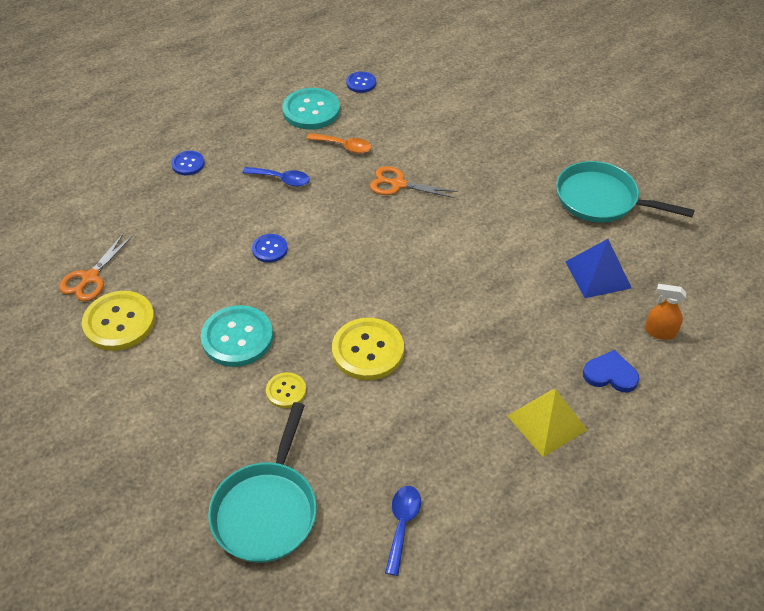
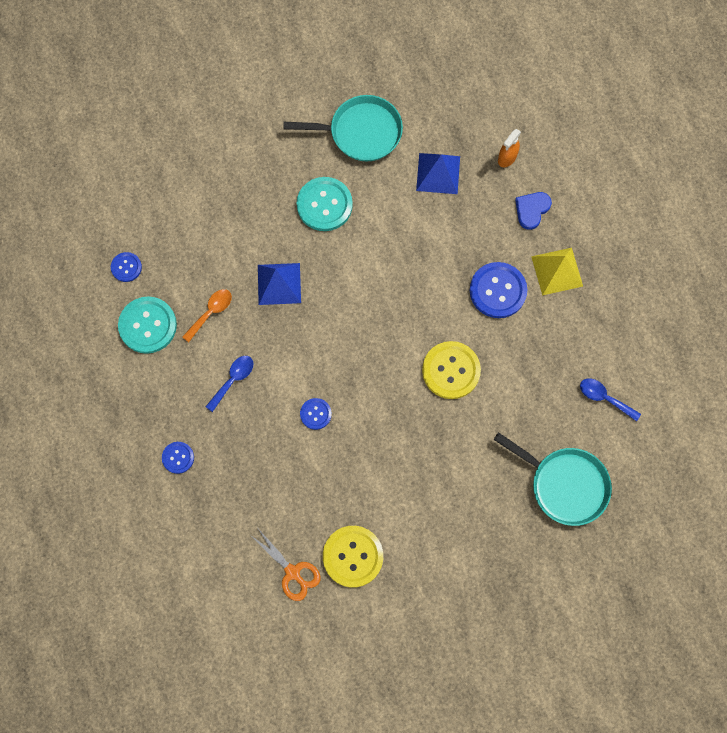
camera: 70 degrees left, 25 degrees up
turquoise button [201,305,273,367] -> turquoise button moved to [297,177,353,231]
yellow button [266,372,306,408] -> none
orange scissors [370,166,457,198] -> blue pyramid [258,263,301,305]
turquoise pan [556,161,695,223] -> turquoise pan turned 135 degrees counterclockwise [283,95,403,161]
none -> blue button [470,262,527,318]

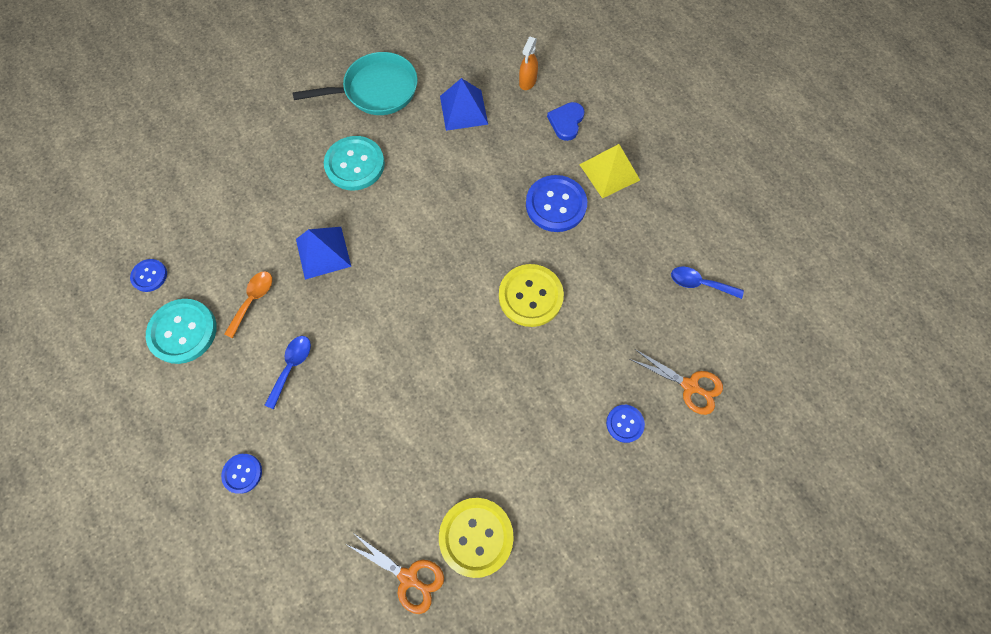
camera: 15 degrees left, 5 degrees down
blue button [300,398,332,430] -> blue button moved to [606,405,645,443]
turquoise pan [494,432,612,526] -> orange scissors [630,349,723,415]

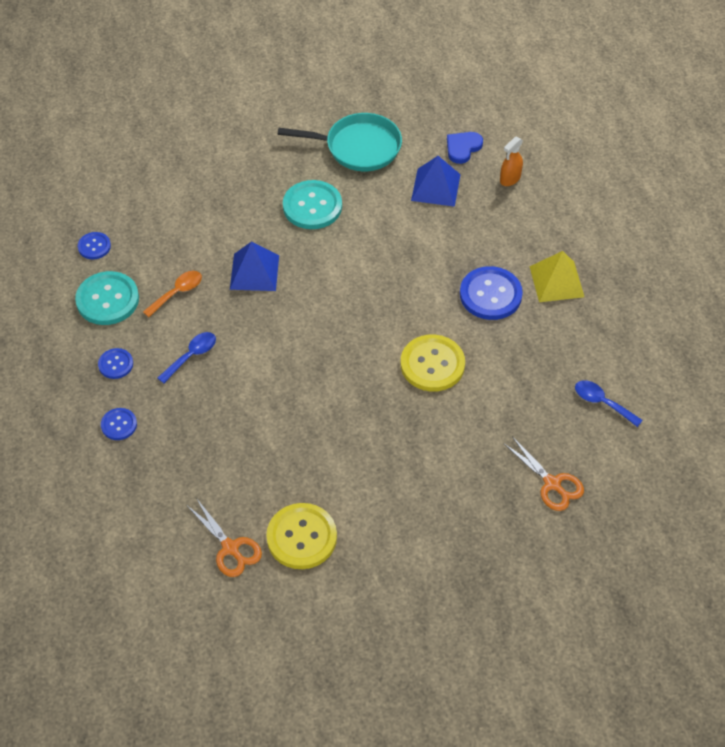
camera: 20 degrees right, 15 degrees down
blue heart [547,102,584,141] -> blue heart moved to [447,132,483,164]
blue button [606,405,645,443] -> blue button moved to [98,348,133,379]

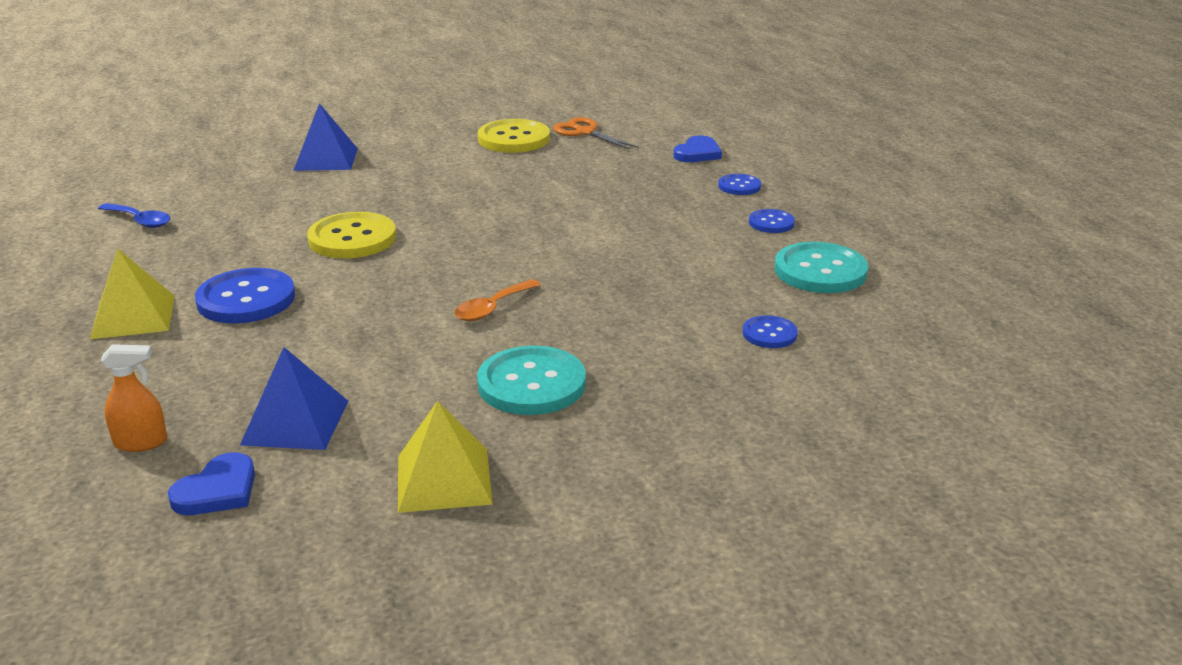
camera: 175 degrees right, 25 degrees down
blue button [78,232,111,259] -> blue button moved to [743,315,798,348]
orange spoon [143,271,202,317] -> orange spoon moved to [454,279,541,321]
blue spoon [158,332,216,383] -> none
blue pyramid [230,241,279,291] -> blue pyramid moved to [293,103,358,171]
turquoise pan [278,113,402,171] -> yellow pyramid [398,401,493,513]
orange spray bottle [500,137,523,186] -> orange spray bottle turned 45 degrees clockwise [101,344,167,452]
orange scissors [504,438,584,511] -> none
none -> blue heart [674,135,722,162]

